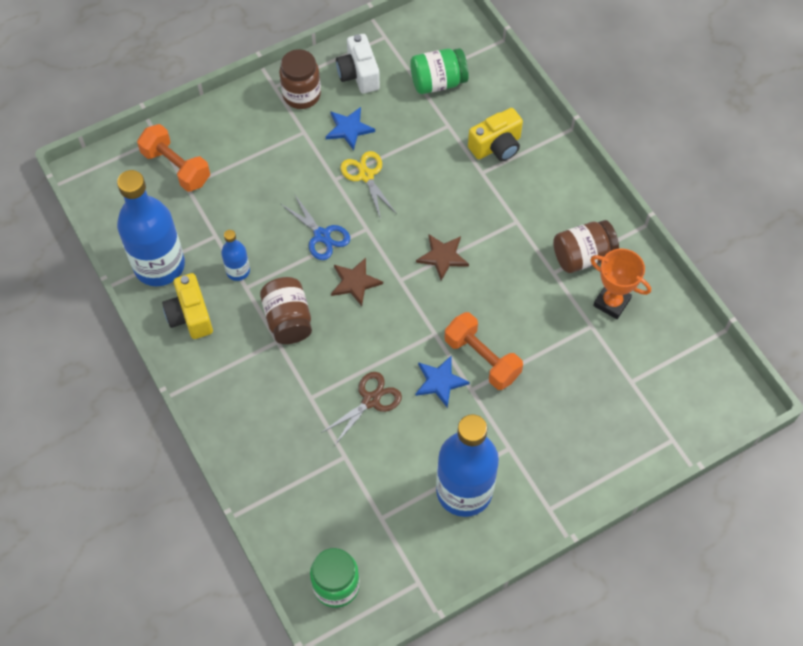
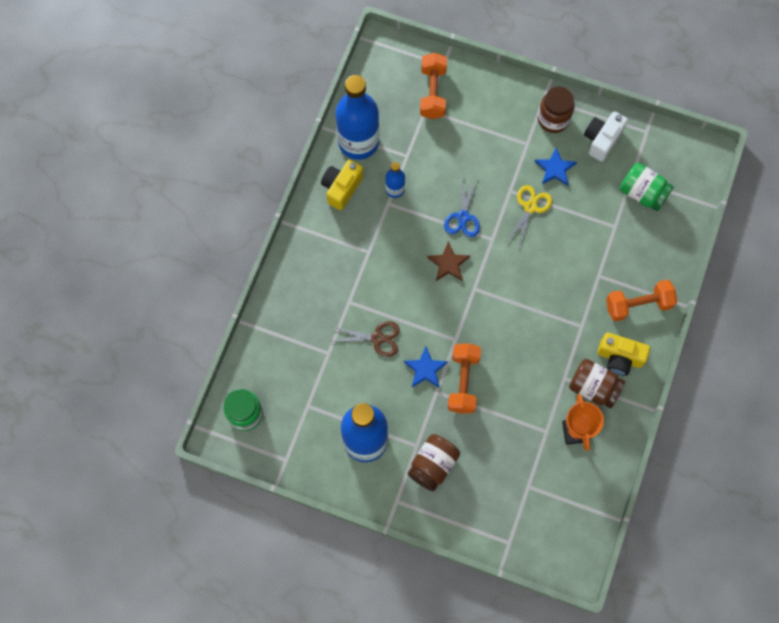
camera: 50 degrees right, 10 degrees up
brown jar [260,277,312,344] -> brown jar moved to [408,434,460,491]
brown star [416,234,469,281] -> none
yellow camera [468,108,523,161] -> yellow camera moved to [597,332,650,376]
none -> orange dumbbell [606,280,677,322]

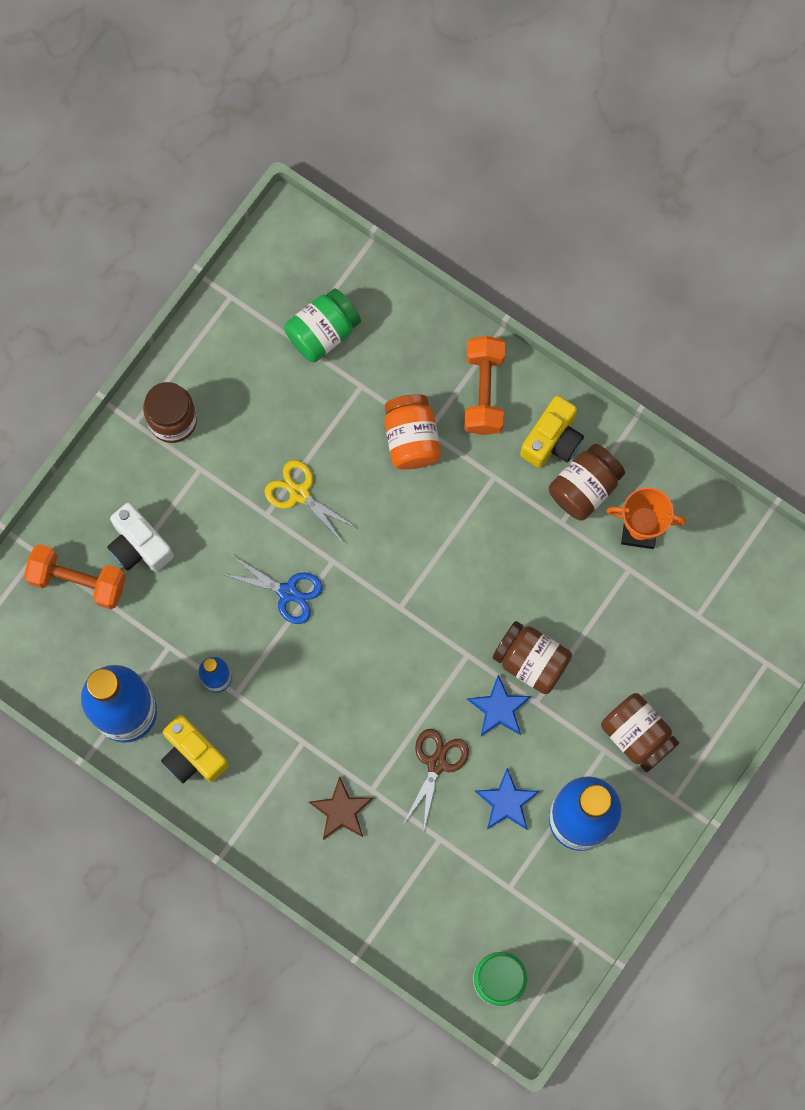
camera: 75 degrees left, 5 degrees up
brown star [427,241,470,281] -> brown star moved to [309,776,373,840]
orange dumbbell [448,343,481,413] -> brown jar [493,621,572,694]
blue star [534,147,577,186] -> blue star moved to [475,768,540,830]
white camera [584,111,628,162] -> white camera moved to [107,503,174,572]
none -> orange jar [385,394,441,470]

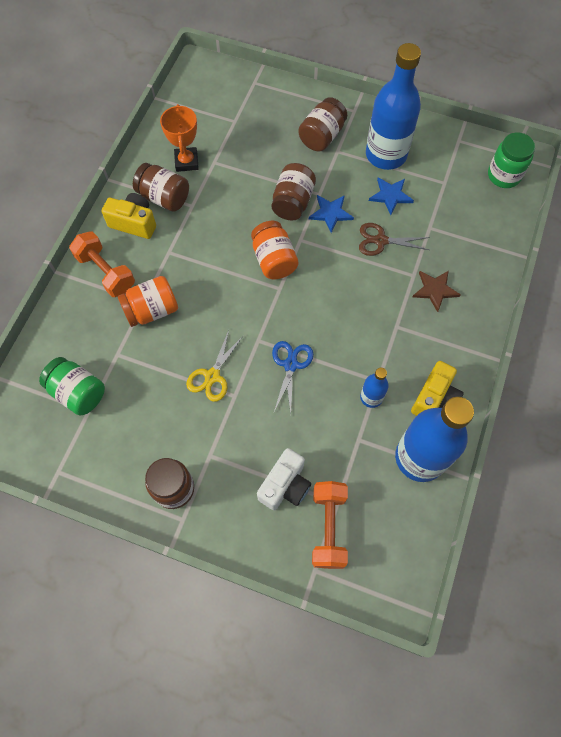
camera: 105 degrees left, 10 degrees down
orange dumbbell [464,336,506,435] -> orange dumbbell turned 60 degrees clockwise [69,231,135,297]
none -> orange jar [251,221,298,279]

